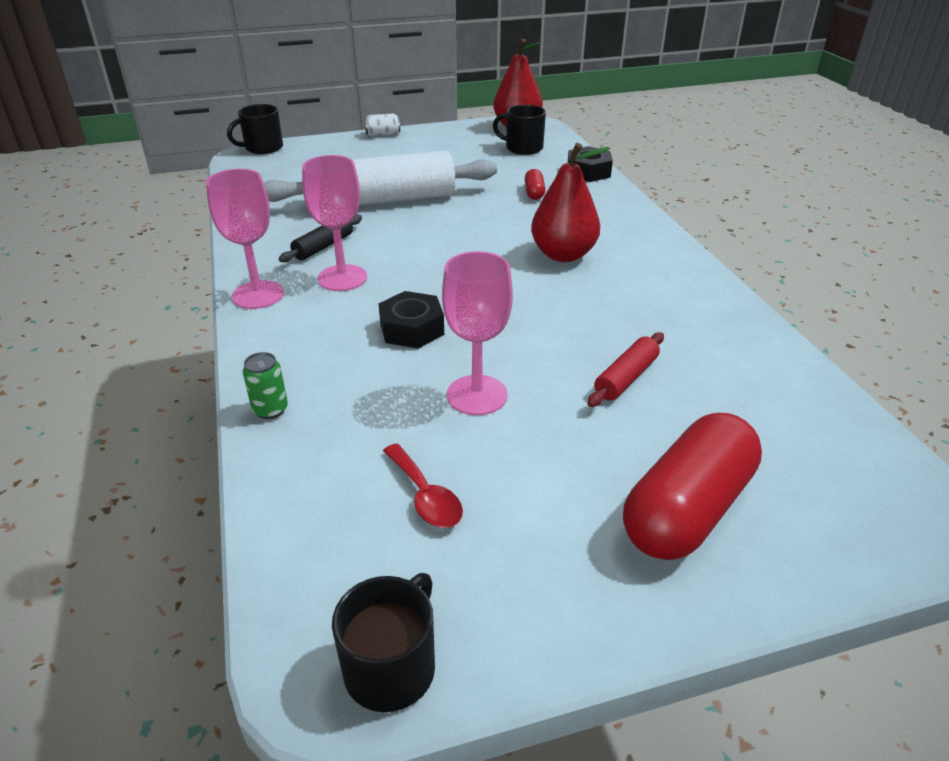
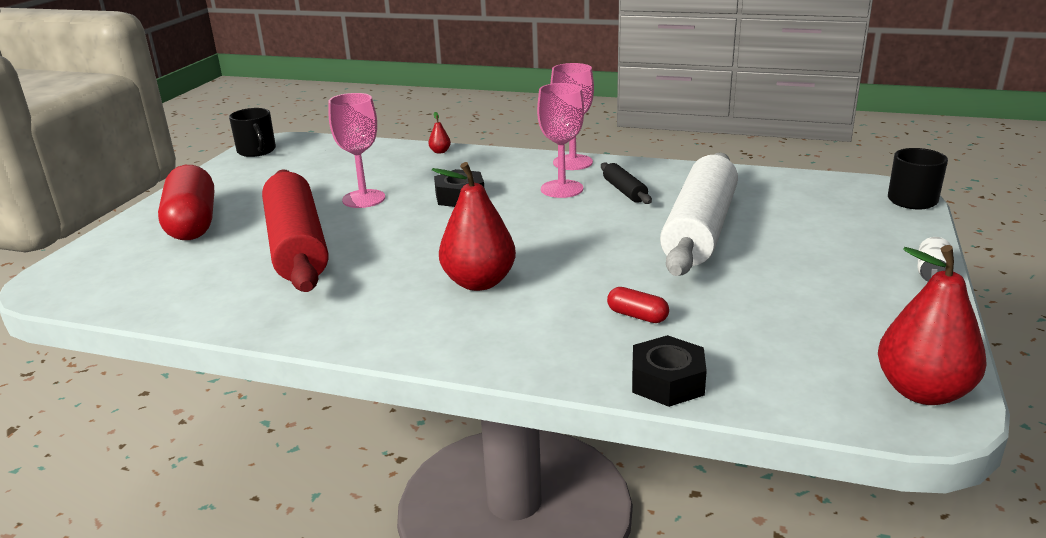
camera: 125 degrees right, 10 degrees down
green can [243,352,288,419] -> red pear [428,112,451,154]
red spoon [383,443,463,528] -> none
black mug [493,105,546,155] -> none
red rolling pin [587,332,664,407] -> red rolling pin [262,170,328,292], size x2.35

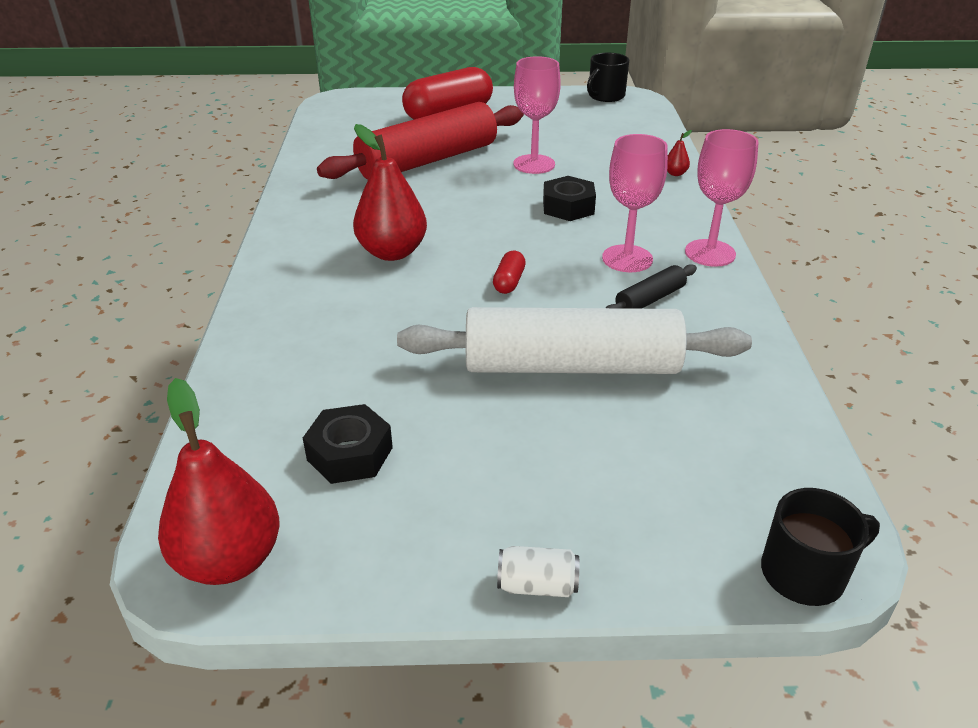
camera: 70 degrees right, 10 degrees up
red capsule [607,287,669,323] -> red capsule moved to [493,251,526,294]
black nut [632,335,707,407] -> black nut moved to [303,404,393,484]

